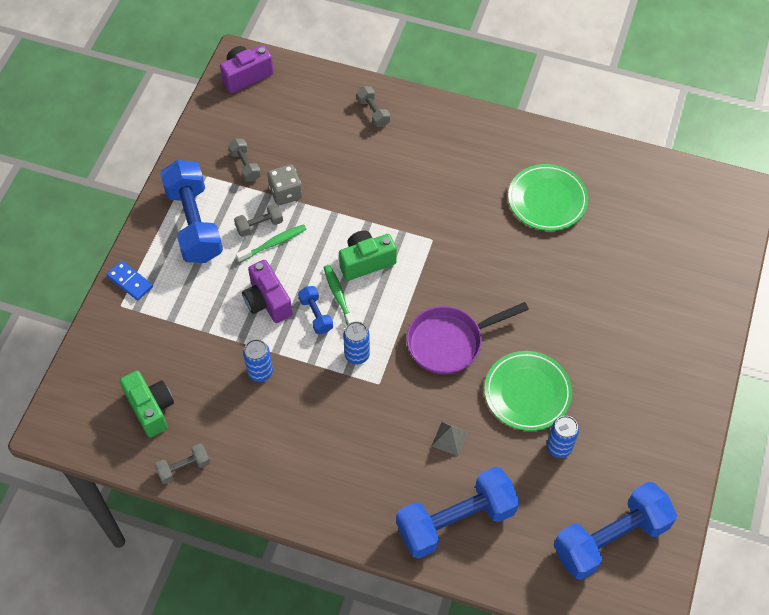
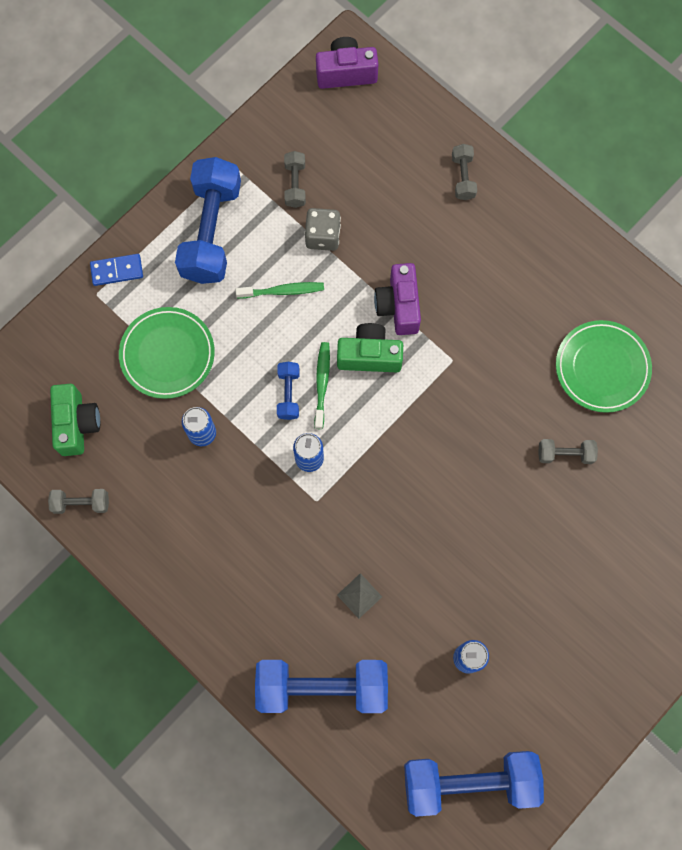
camera: 25 degrees right, 15 degrees up
blue domino [106,261,153,301] -> blue domino turned 75 degrees counterclockwise [90,254,143,286]
grey dumbbell [234,203,283,237] -> grey dumbbell moved to [538,439,598,464]
purple camera [242,260,293,323] -> purple camera moved to [374,263,421,335]
purple pan [407,302,529,375] -> none
green plate [484,351,572,431] -> green plate moved to [119,307,215,399]

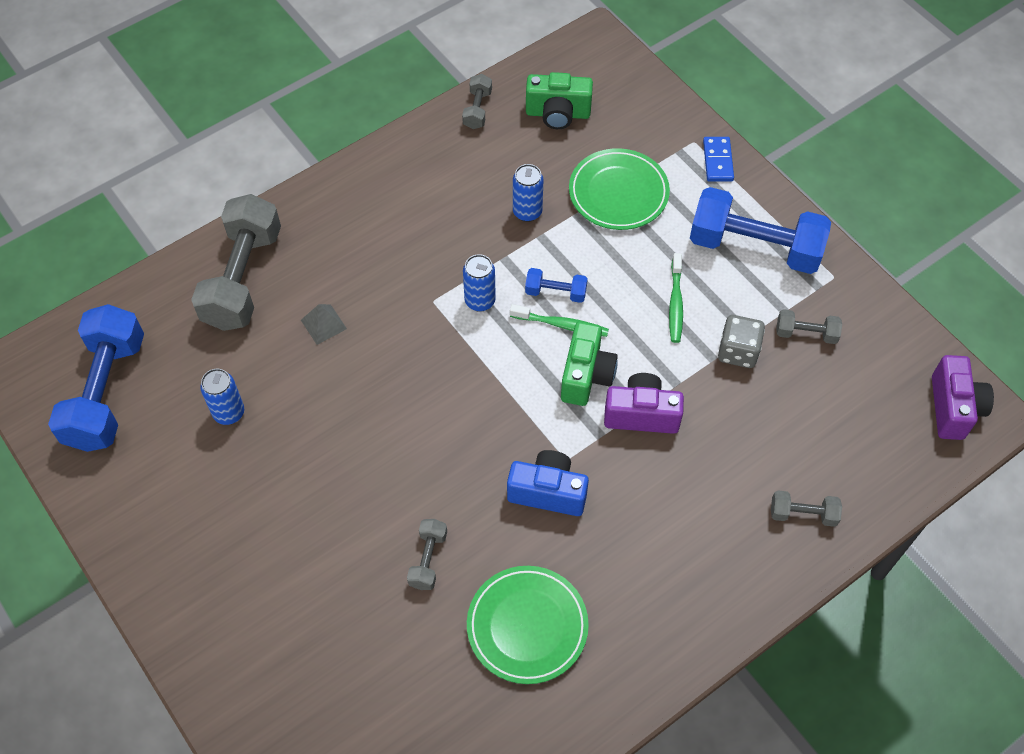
camera: 100 degrees right, 15 degrees down
blue dumbbell [255,660,388,713] -> grey dumbbell [191,194,281,331]
none -> blue camera [507,450,589,516]

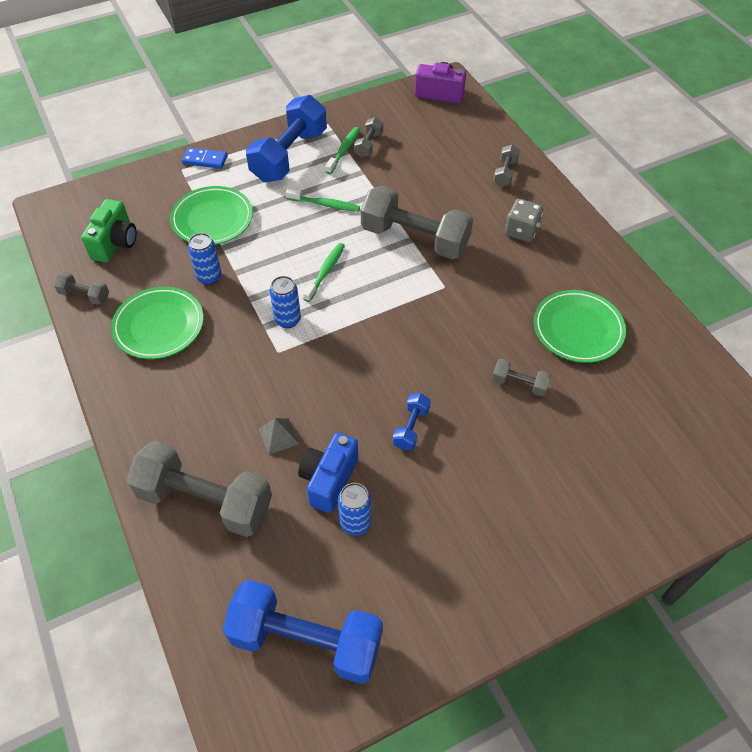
camera: 80 degrees left, 5 degrees down
blue camera [507,450,589,516] -> blue camera moved to [298,432,358,513]
blue dumbbell [525,268,588,303] -> blue dumbbell moved to [393,393,431,450]
green camera [561,321,618,406] -> none
purple camera [604,373,684,434] -> grey dumbbell [361,185,473,259]
grey dice [718,315,765,368] -> grey dice moved to [505,199,543,242]
none -> green plate [111,287,204,359]
none -> green toothbrush [325,127,360,174]

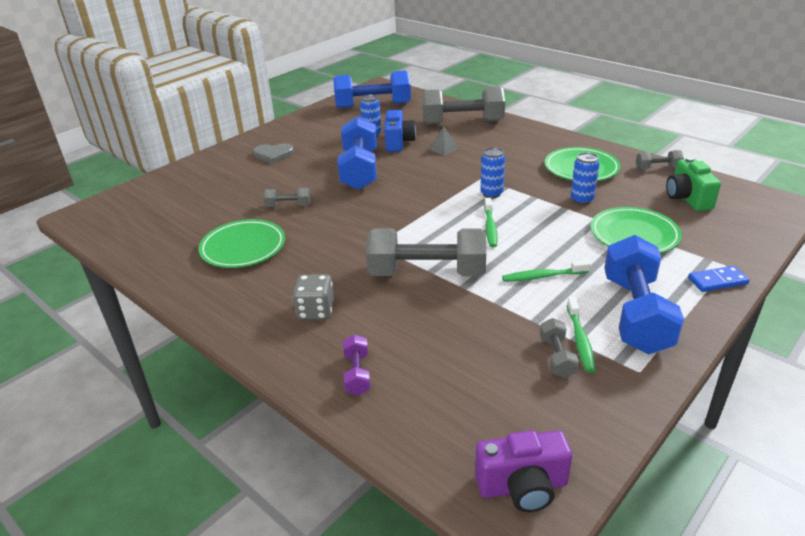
camera: 160 degrees right, 20 degrees down
blue dumbbell [393,393,431,450] -> blue dumbbell [337,116,377,190], size x2.21
grey dumbbell [493,145,520,187] -> purple dumbbell [343,334,370,396]
none -> grey heart [253,143,294,164]

